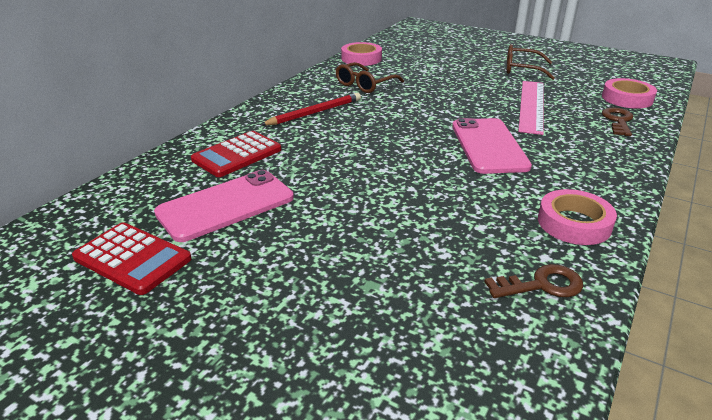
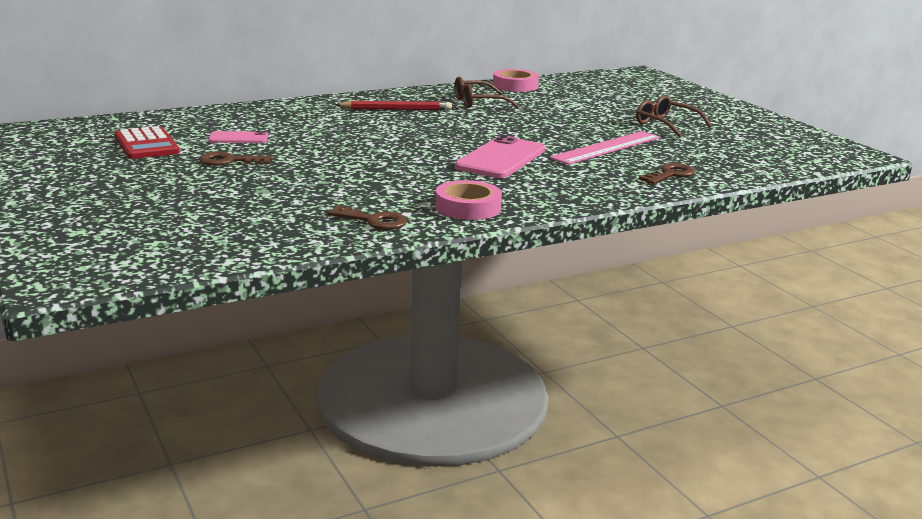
camera: 30 degrees right, 10 degrees down
pink phone [154,170,294,242] -> pink phone [209,131,268,143], size x0.53
red calculator [191,131,281,177] -> none
pink tape [602,78,657,109] -> none
none -> brown key [199,152,272,166]

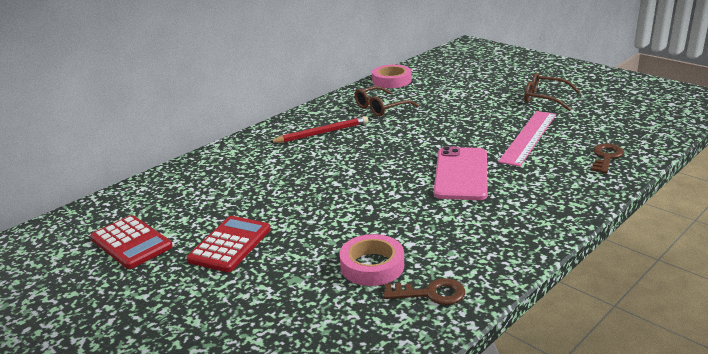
camera: 15 degrees left, 5 degrees up
brown key [199,152,272,166] -> red calculator [186,216,271,272]
pink phone [209,131,268,143] -> none
pink tape [435,180,502,220] -> pink tape moved to [339,234,404,286]

